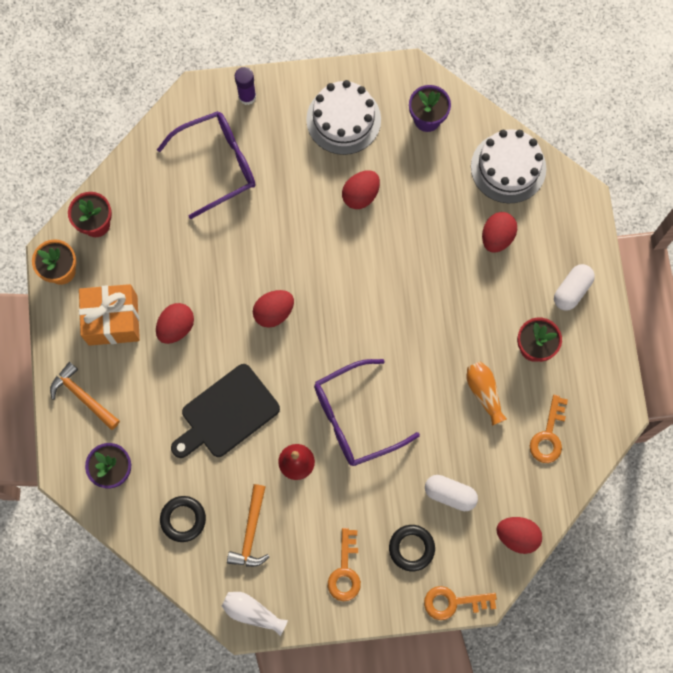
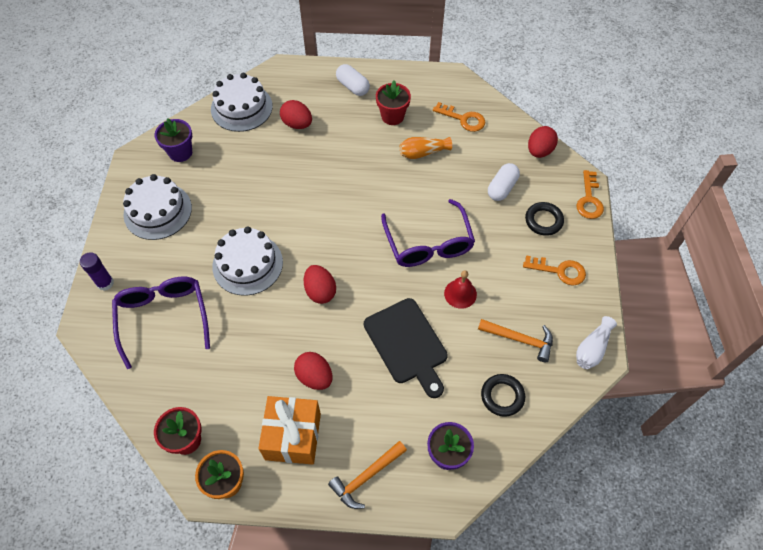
camera: 80 degrees left, 15 degrees down
red egg [342,170,380,209] -> none
none -> white cake [212,226,283,296]

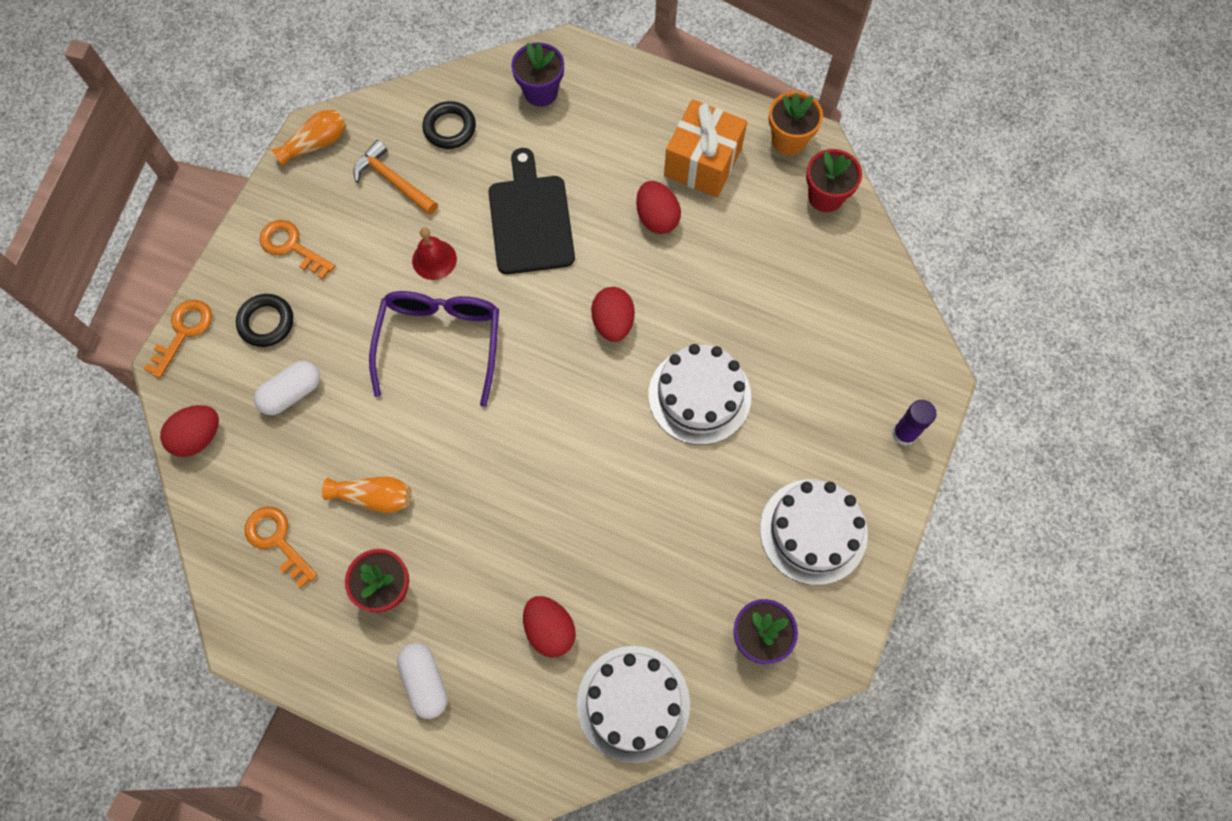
camera: 160 degrees left, 10 degrees up
purple glasses [112,277,210,369] -> none
orange hammer [328,441,407,509] -> none
white vase [576,316,617,369] -> orange vase [271,110,347,167]

